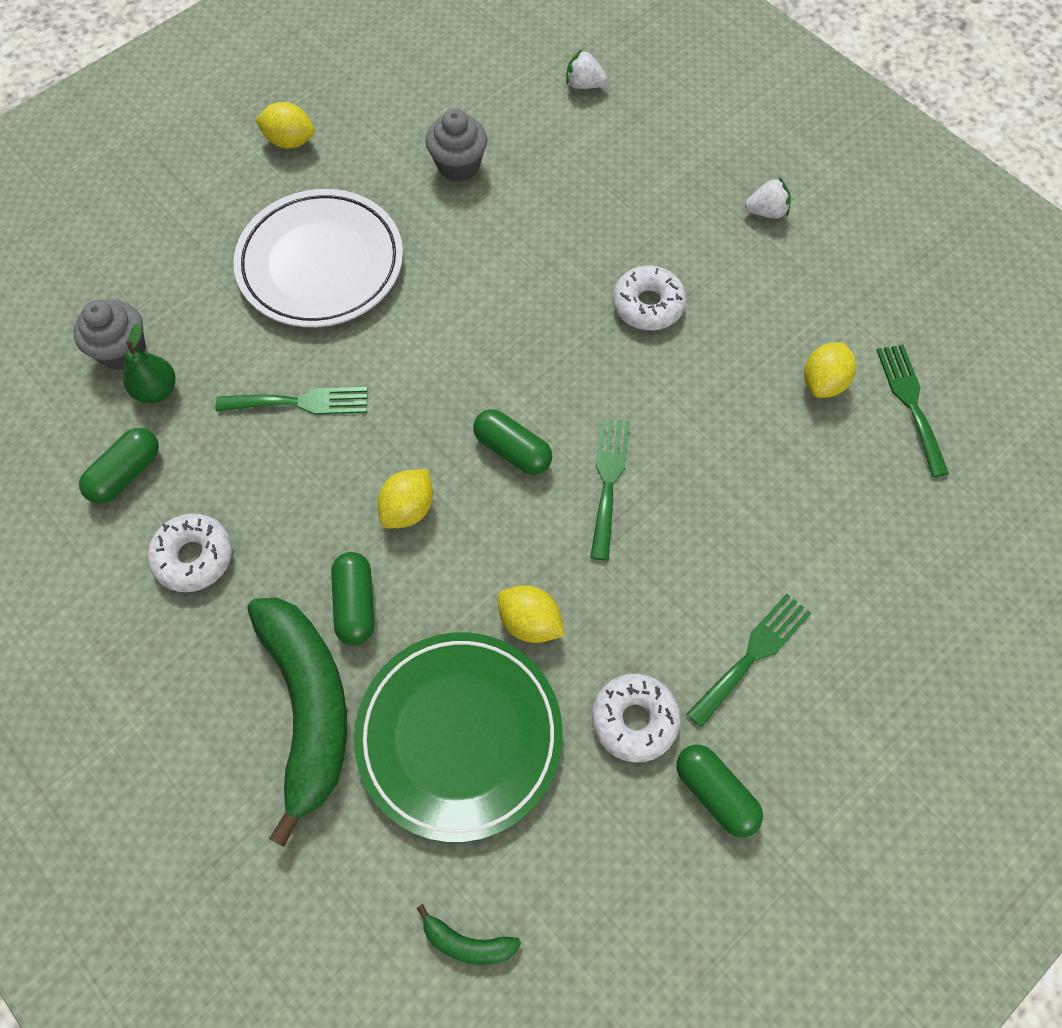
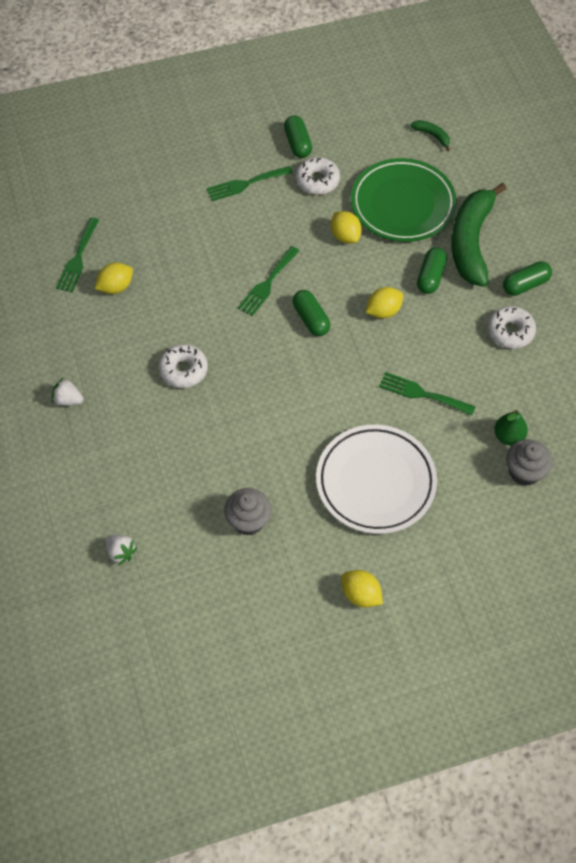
camera: 155 degrees left, 5 degrees down
green capsule [79,428,159,504] -> green capsule moved to [503,261,552,296]

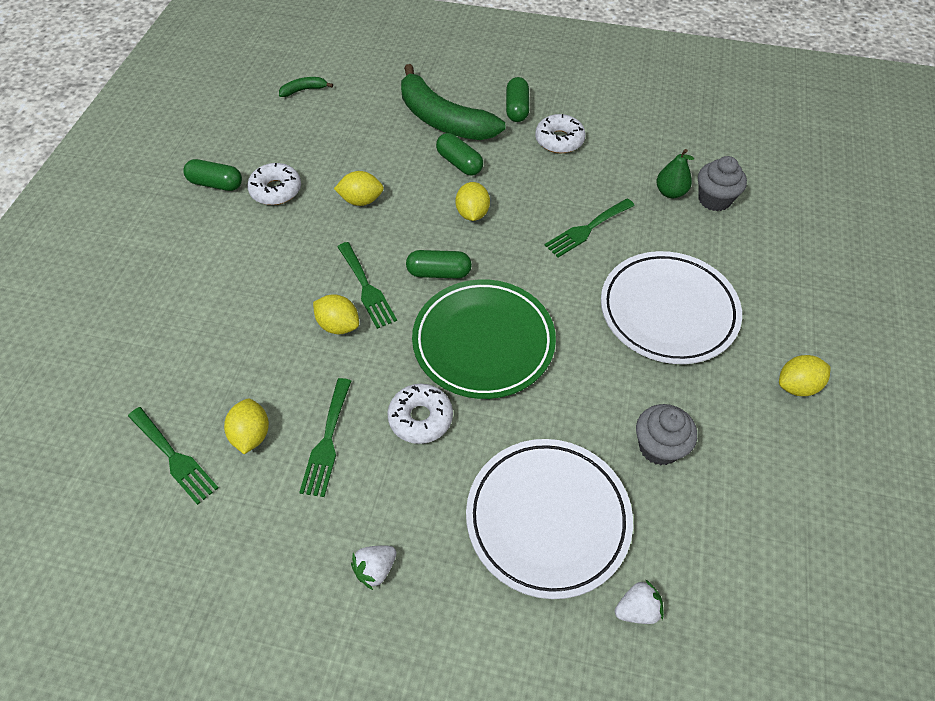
camera: 60 degrees left, 5 degrees down
green fork [206,166,293,201] -> green fork moved to [299,378,351,497]
green plate [351,158,457,242] -> green plate moved to [412,279,556,399]
none -> yellow lemon [313,294,359,334]
none -> white plate [466,439,633,599]

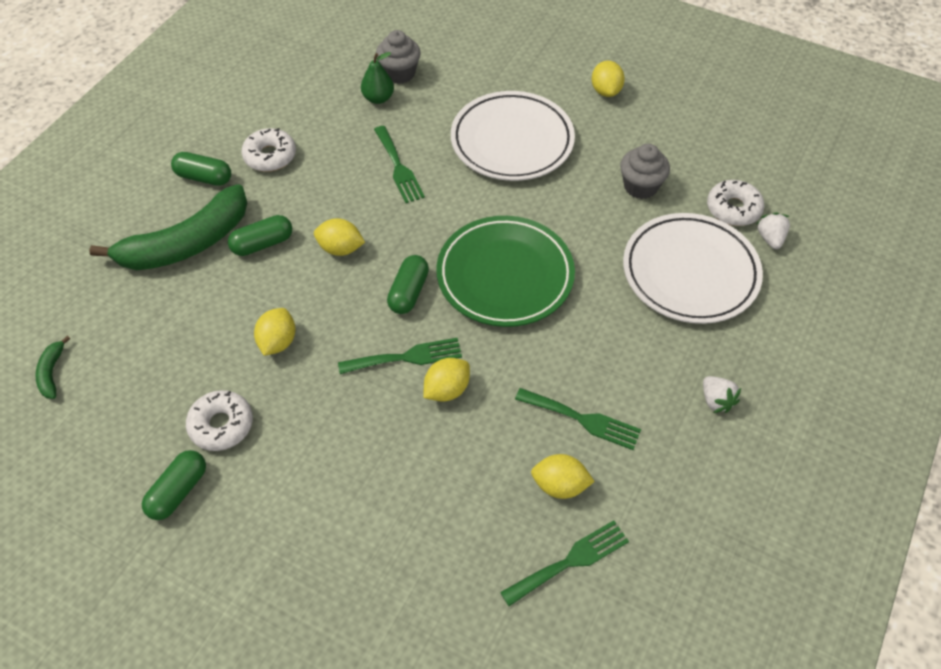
camera: 75 degrees left, 0 degrees up
white donut [387,384,453,444] -> white donut moved to [707,180,764,226]

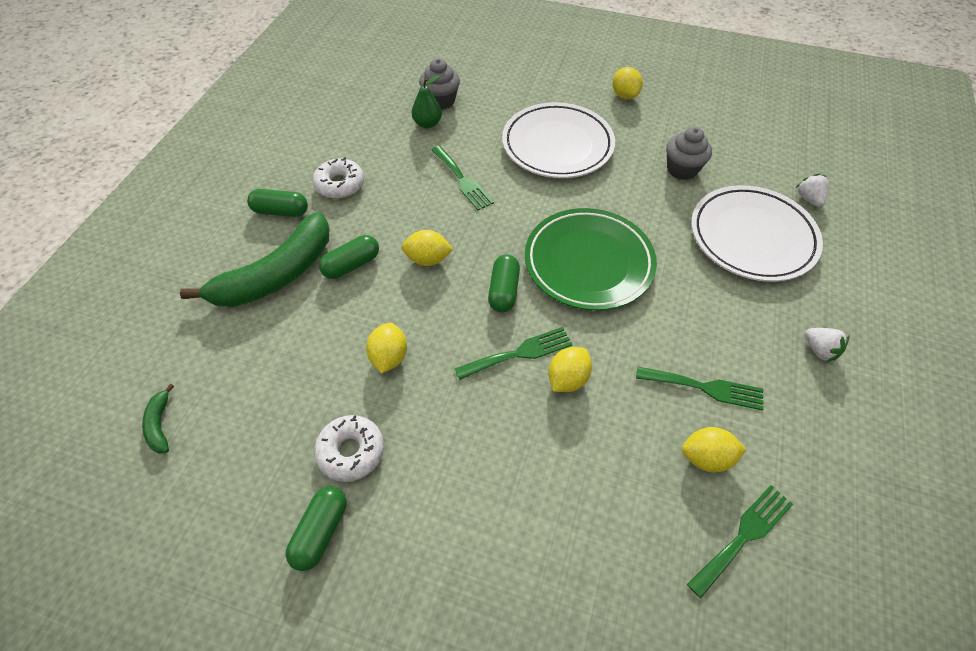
camera: 10 degrees left, 0 degrees up
white donut [707,180,764,226] -> none

